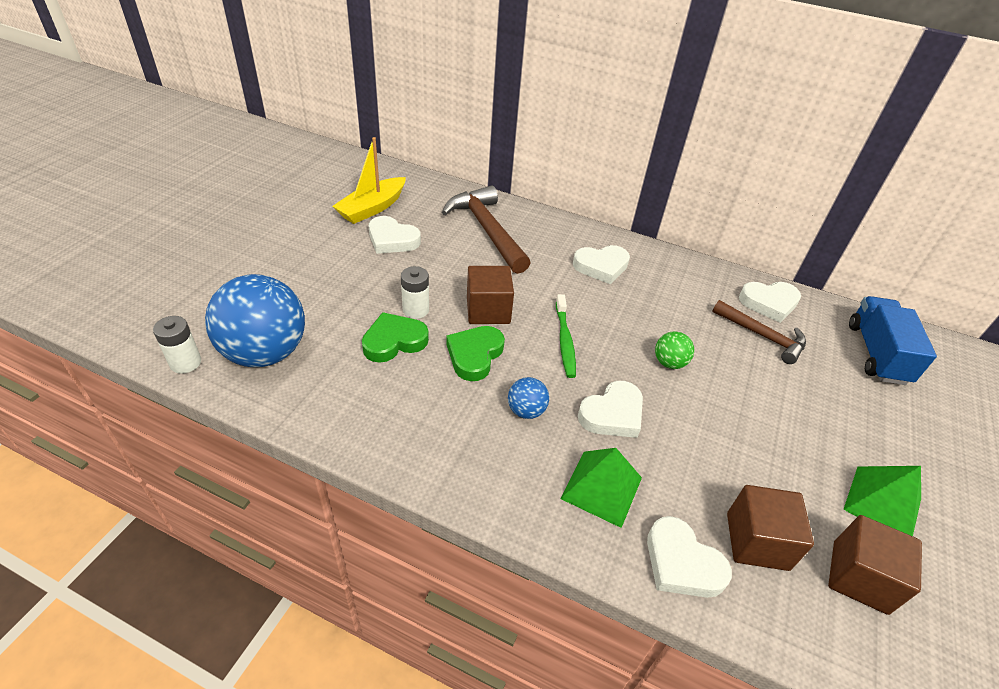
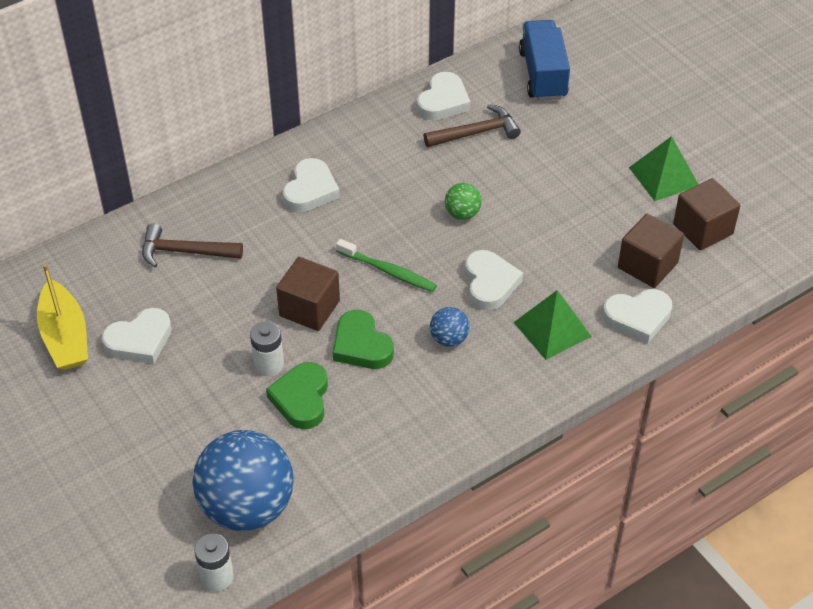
camera: 55 degrees left, 5 degrees up
brown hammer [442,185,531,274] -> brown hammer [142,224,243,268], size x0.64
blue truck [849,296,937,385] -> blue truck turned 45 degrees clockwise [519,20,570,101]

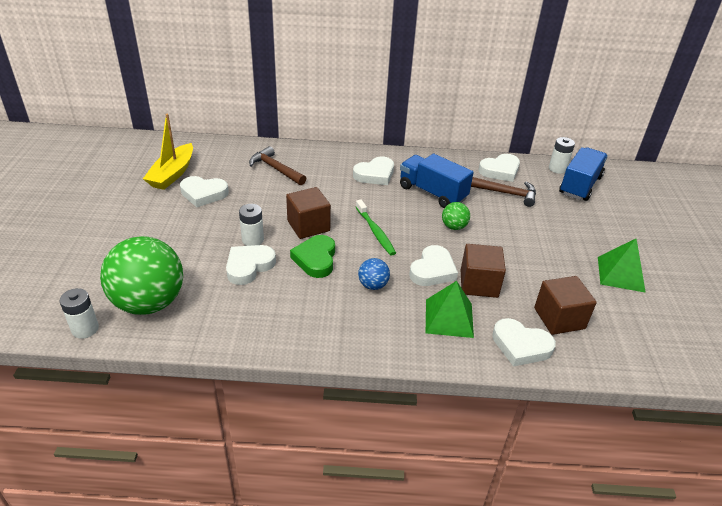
camera: 35 degrees right, 10 degrees down
blue ball [192,430,294,531] -> green ball [100,236,183,315]
green heart [266,362,328,429] -> white heart [226,245,276,285]
brown cube [673,178,741,250] -> brown cube moved to [461,244,506,298]
none -> blue truck [400,154,474,208]
none -> white battery [549,137,575,174]

